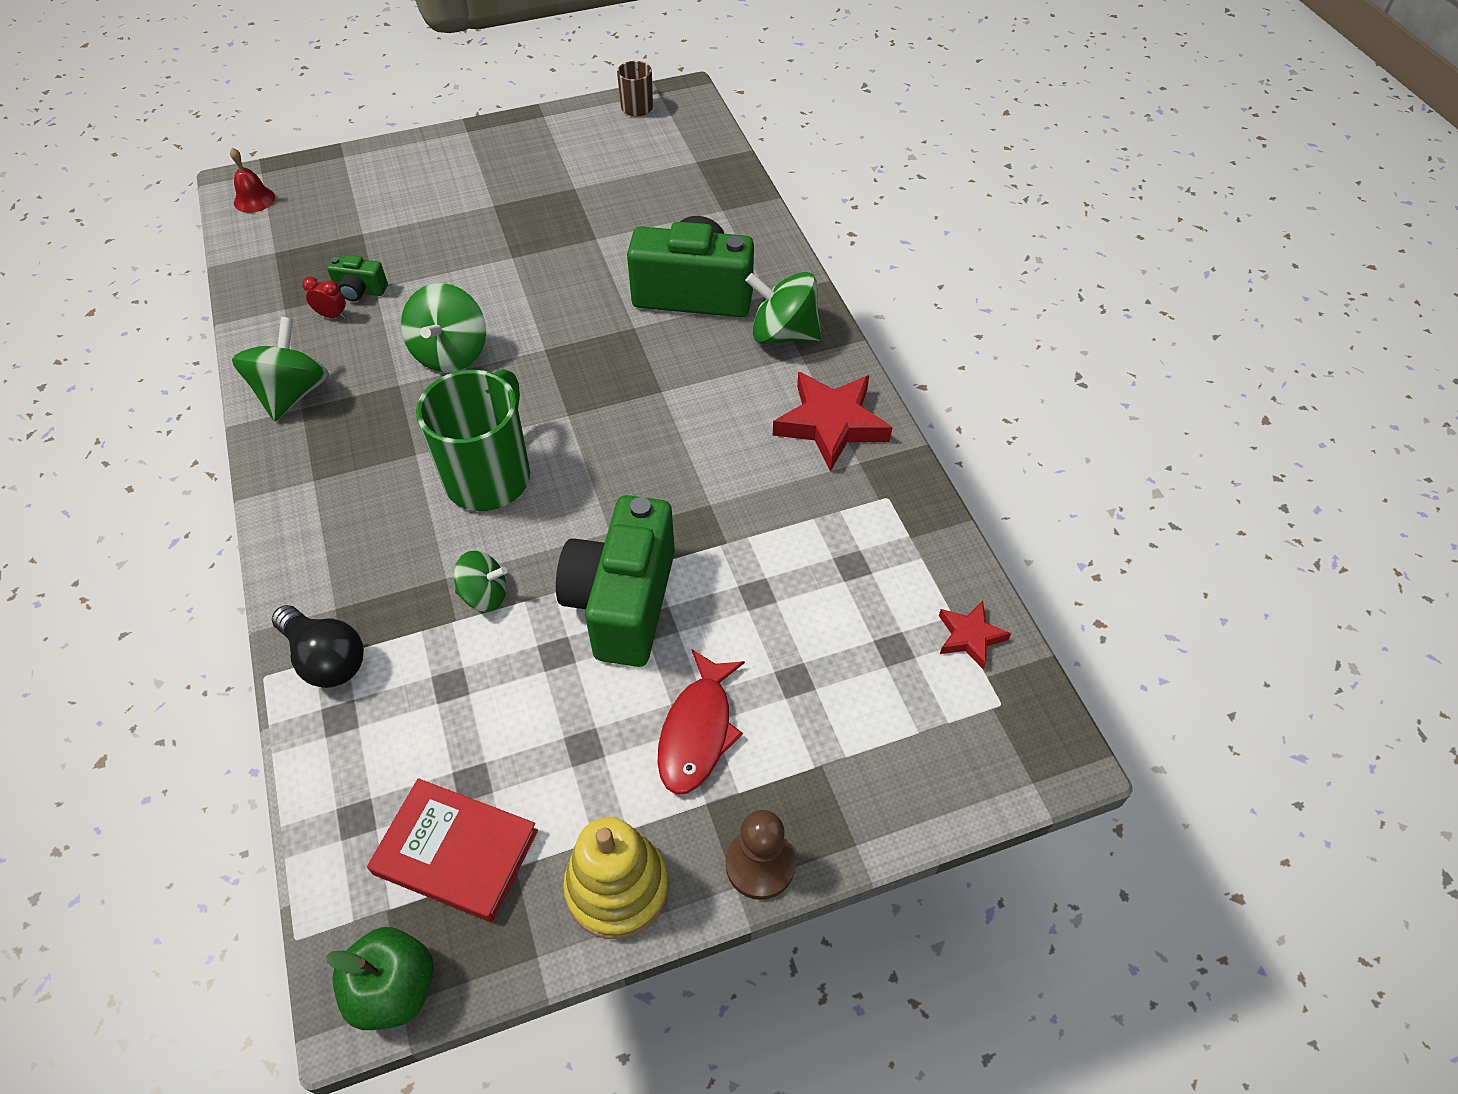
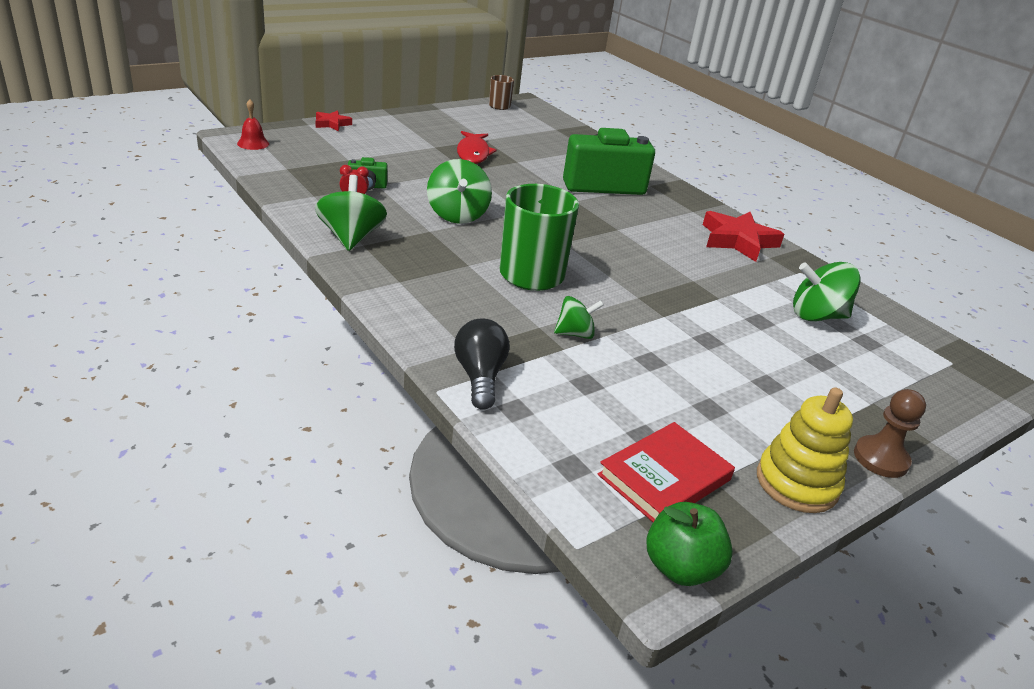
camera: 20 degrees left, 20 degrees down
black light bulb [272,605,364,688] -> black light bulb turned 120 degrees counterclockwise [454,319,510,410]
red book [367,778,538,922] -> red book turned 45 degrees counterclockwise [598,422,735,522]
green camera [556,495,675,667] -> none
red fish [657,650,745,794] -> red fish moved to [457,131,497,164]
green spinning top [745,272,822,344] -> green spinning top moved to [793,262,861,321]
red star [939,601,1011,670] -> red star moved to [315,110,352,131]

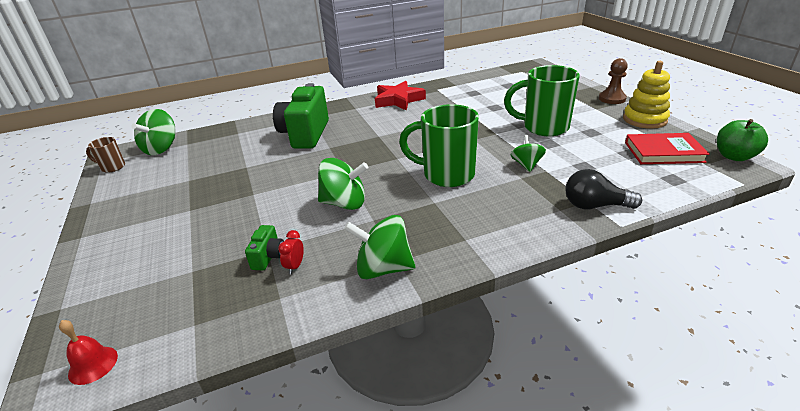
camera: 70 degrees left, 0 degrees up
red star [315,110,352,131] -> none
red fish [457,131,497,164] -> none
red book [598,422,735,522] -> red book turned 60 degrees counterclockwise [625,133,710,164]
green spinning top [793,262,861,321] -> green spinning top moved to [131,109,176,155]
none -> green mug [504,65,580,136]

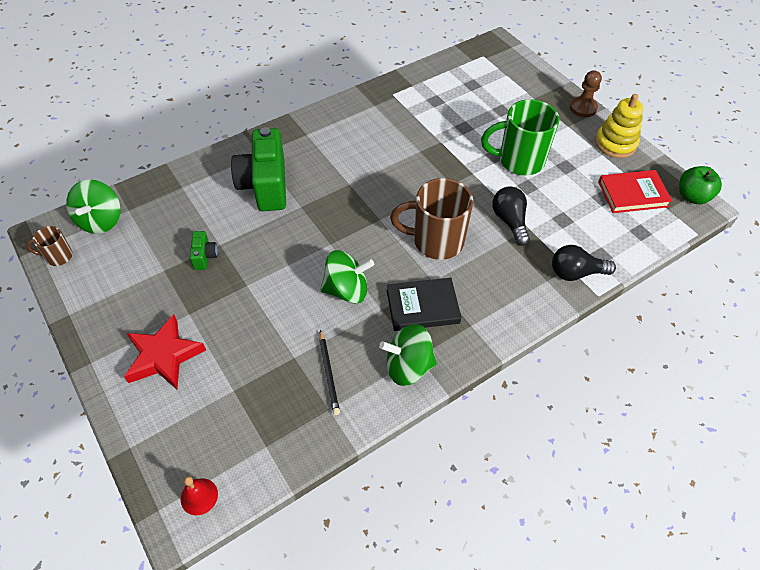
camera: 15 degrees left, 20 degrees up
green camera [245,225,284,270] -> green camera moved to [190,231,218,270]
red clock [278,230,304,274] -> black pencil [319,330,340,415]
red star [375,81,426,111] -> red star moved to [124,314,206,389]
green mug [399,104,479,187] -> brown mug [390,178,473,260]
green spinning top [511,135,546,172] -> black light bulb [492,186,530,246]
none -> black book [387,278,462,331]

